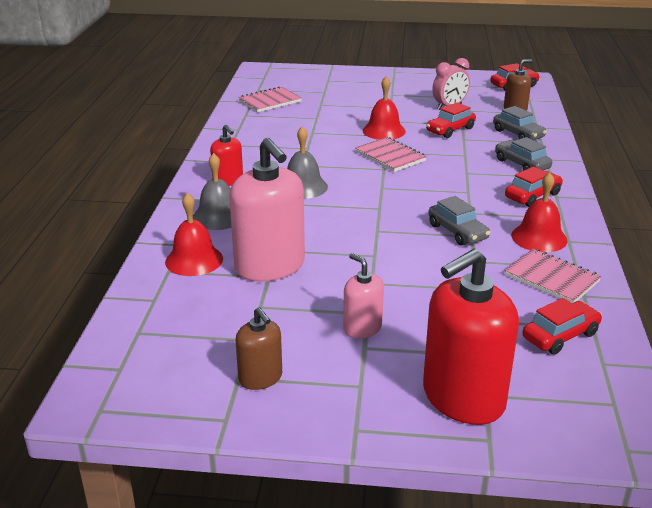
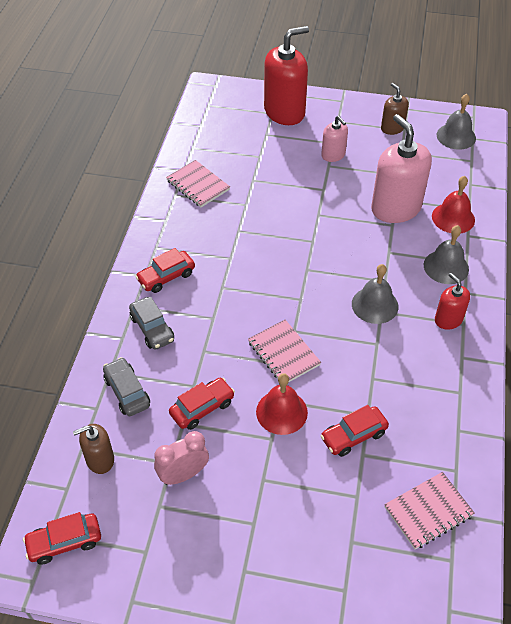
camera: 175 degrees left, 20 degrees up
grey car [428,196,490,246] -> none
red bell [511,172,568,252] -> none
red car [523,298,602,355] -> red car moved to [320,405,389,457]
none -> grey bell [437,94,476,150]

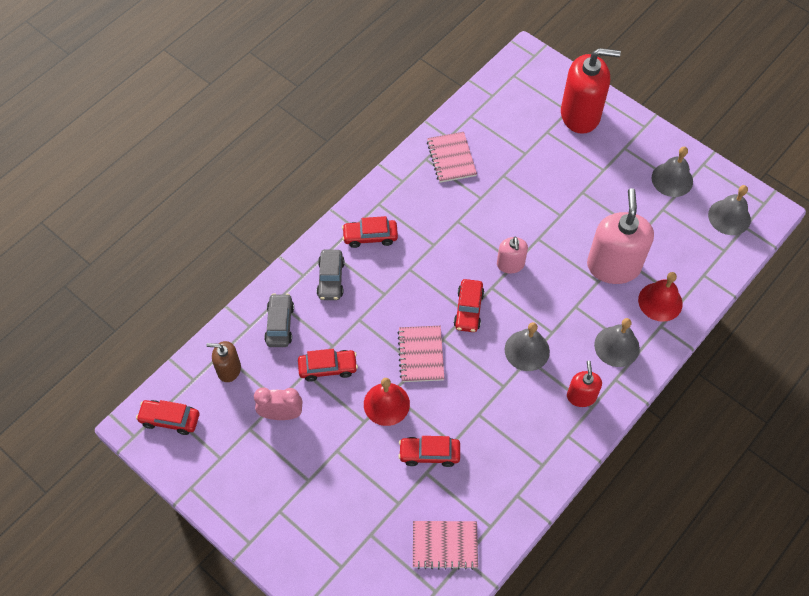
camera: 30 degrees right, 10 degrees up
pink soap dispenser [321,116,348,162] -> pink soap dispenser moved to [497,237,528,273]
brown soap dispenser [381,83,409,135] -> grey bell [652,147,693,197]
none -> red car [454,279,485,332]

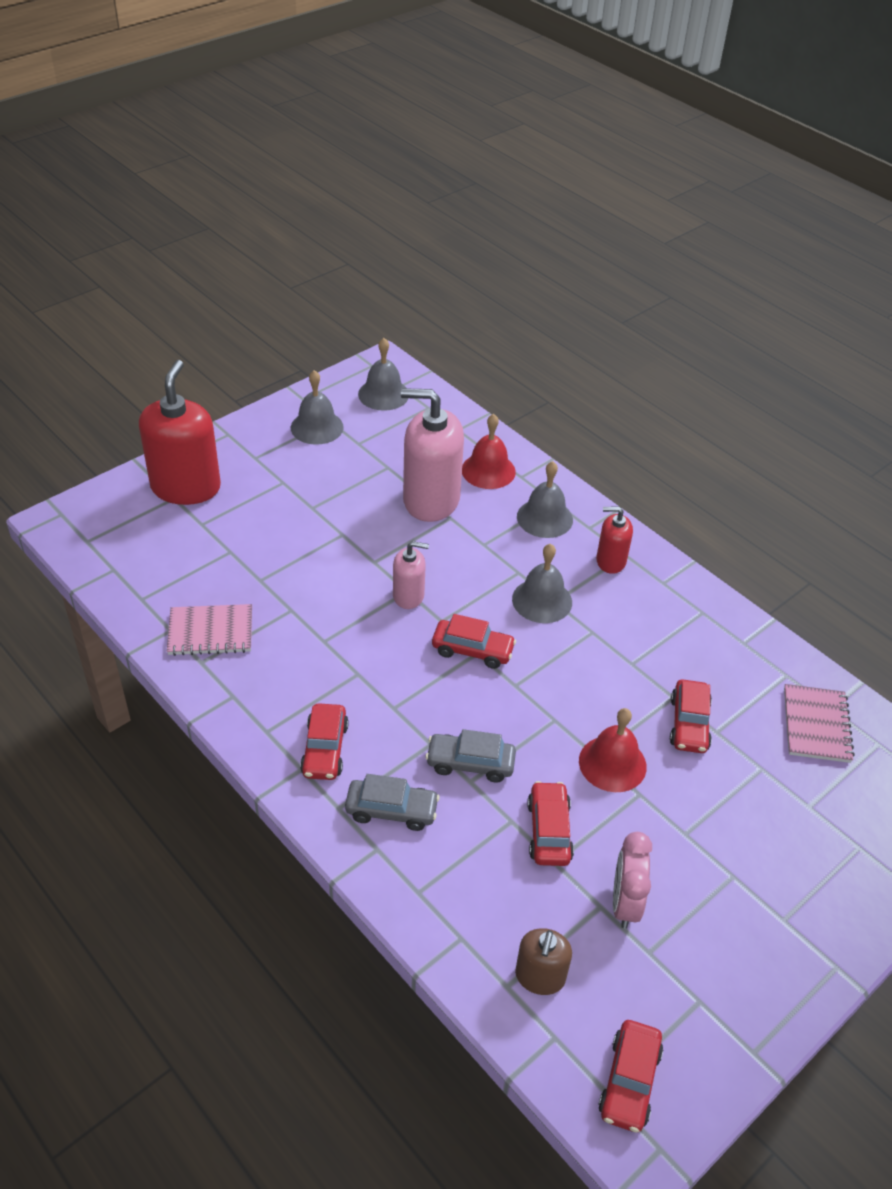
camera: 85 degrees left, 15 degrees down
grey car [264,293,294,347] -> grey car moved to [425,729,516,783]
pink notebook [397,326,445,382] -> none

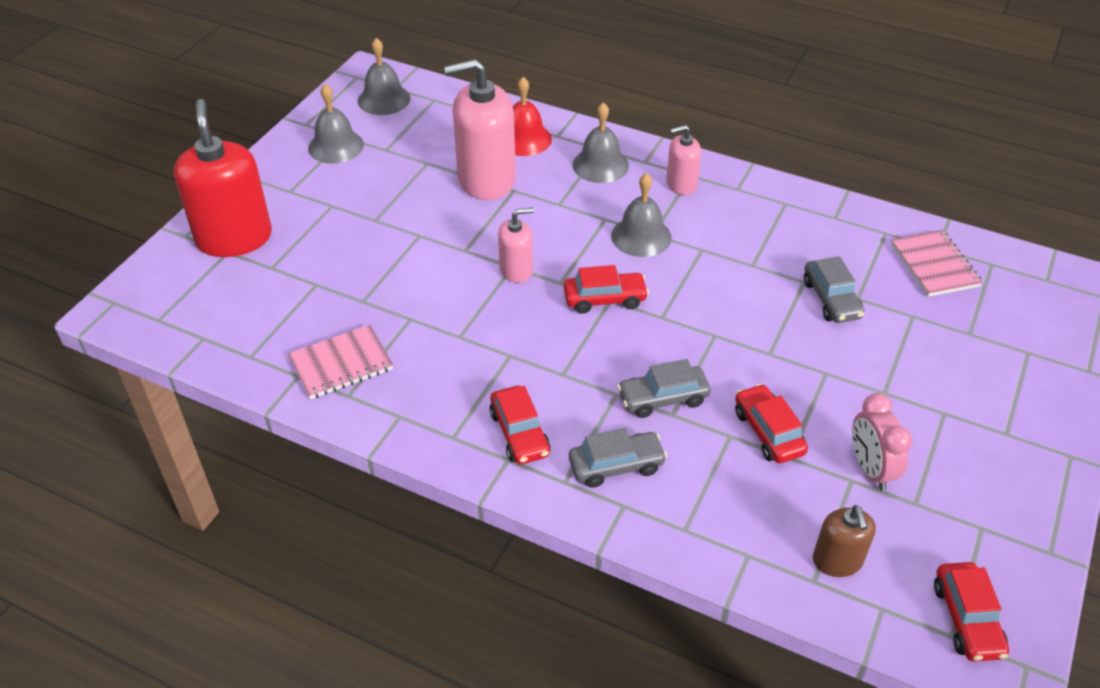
camera: 20 degrees left, 0 degrees up
red bell [579,708,647,792] -> none
red soap dispenser [596,507,633,574] -> pink soap dispenser [666,125,701,195]
red car [670,679,712,753] -> grey car [804,256,865,323]

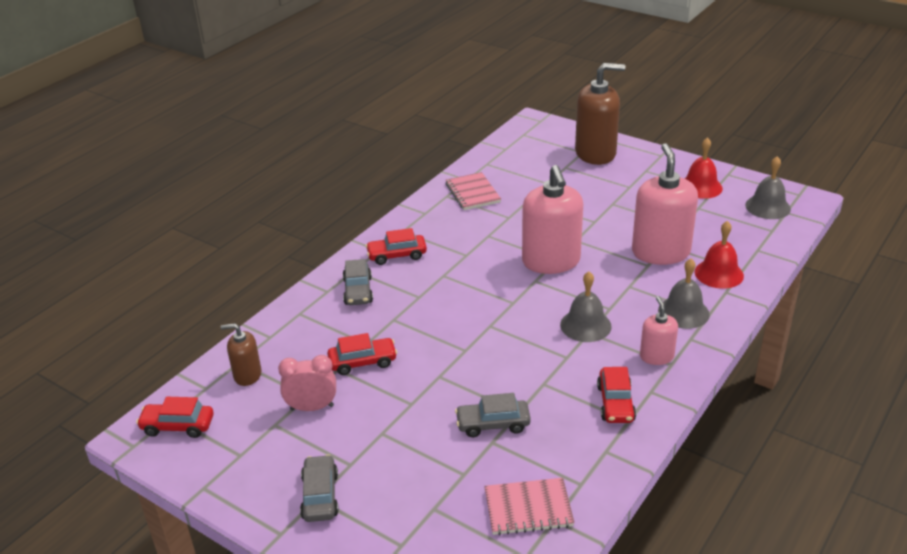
camera: 100 degrees right, 10 degrees down
red soap dispenser [174,99,272,257] -> brown soap dispenser [575,63,625,165]
grey bell [308,84,364,164] -> red bell [685,137,723,199]
pink soap dispenser [498,207,534,283] -> pink soap dispenser [522,165,583,274], size x1.93
red car [564,265,649,314] -> red car moved to [597,367,636,423]
grey car [617,359,711,418] -> grey car moved to [300,454,339,522]

